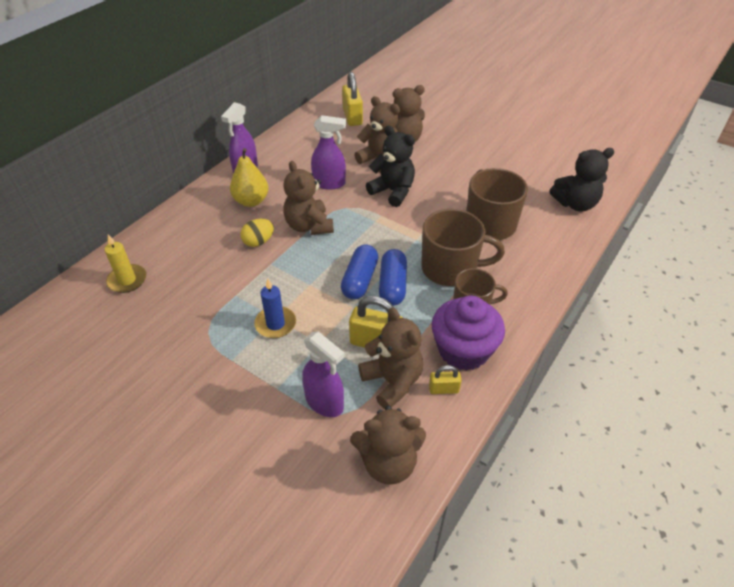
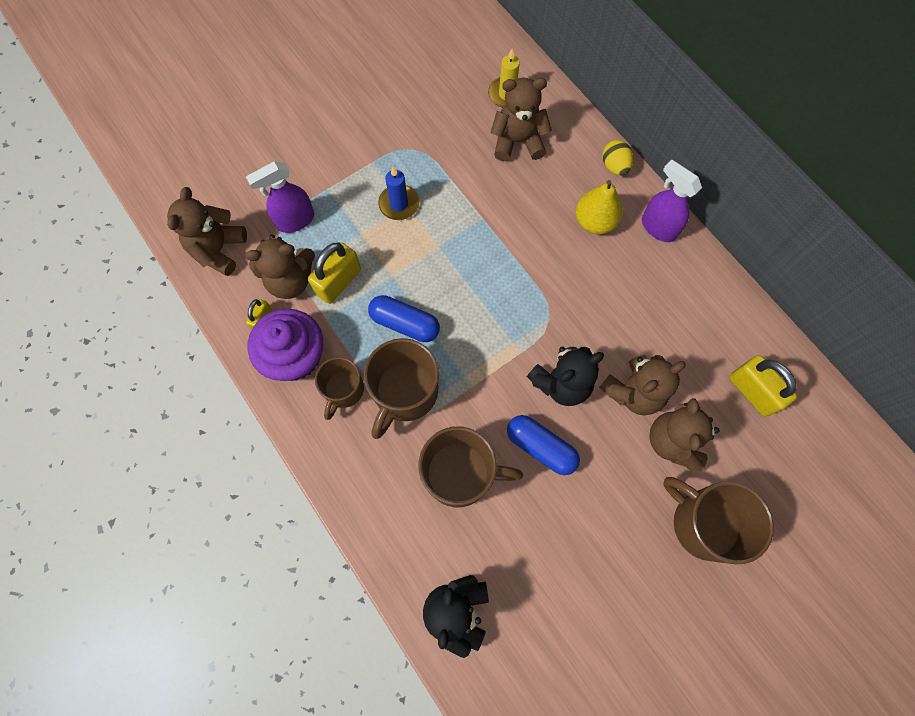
camera: 110 degrees right, 25 degrees up
yellow egg [240,219,274,247] -> yellow egg moved to [602,140,633,176]
brown teddy bear [283,161,334,235] -> brown teddy bear moved to [491,78,552,161]
purple spray bottle [311,115,346,190] -> none
blue capsule [341,244,378,299] -> blue capsule moved to [507,415,580,475]
yellow padlock [342,72,363,126] -> yellow padlock turned 45 degrees clockwise [729,355,797,417]
none -> brown mug [664,477,774,564]

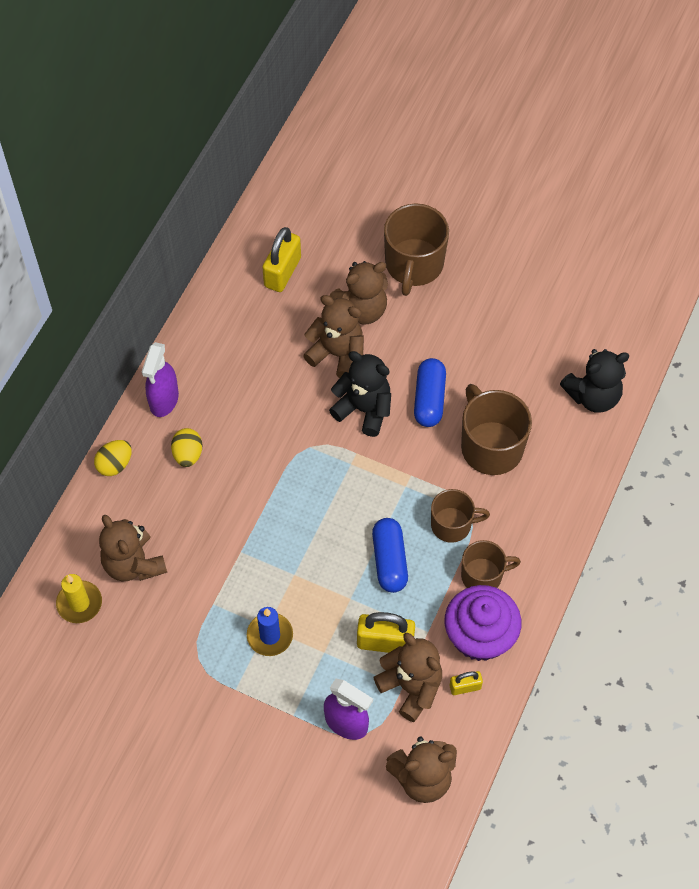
camera: 120 degrees left, 10 degrees down
brown mug [364,338,439,439] -> brown mug [431,489,490,543], size x0.63
yellow pear [576,180,623,234] -> yellow egg [171,428,202,467]

